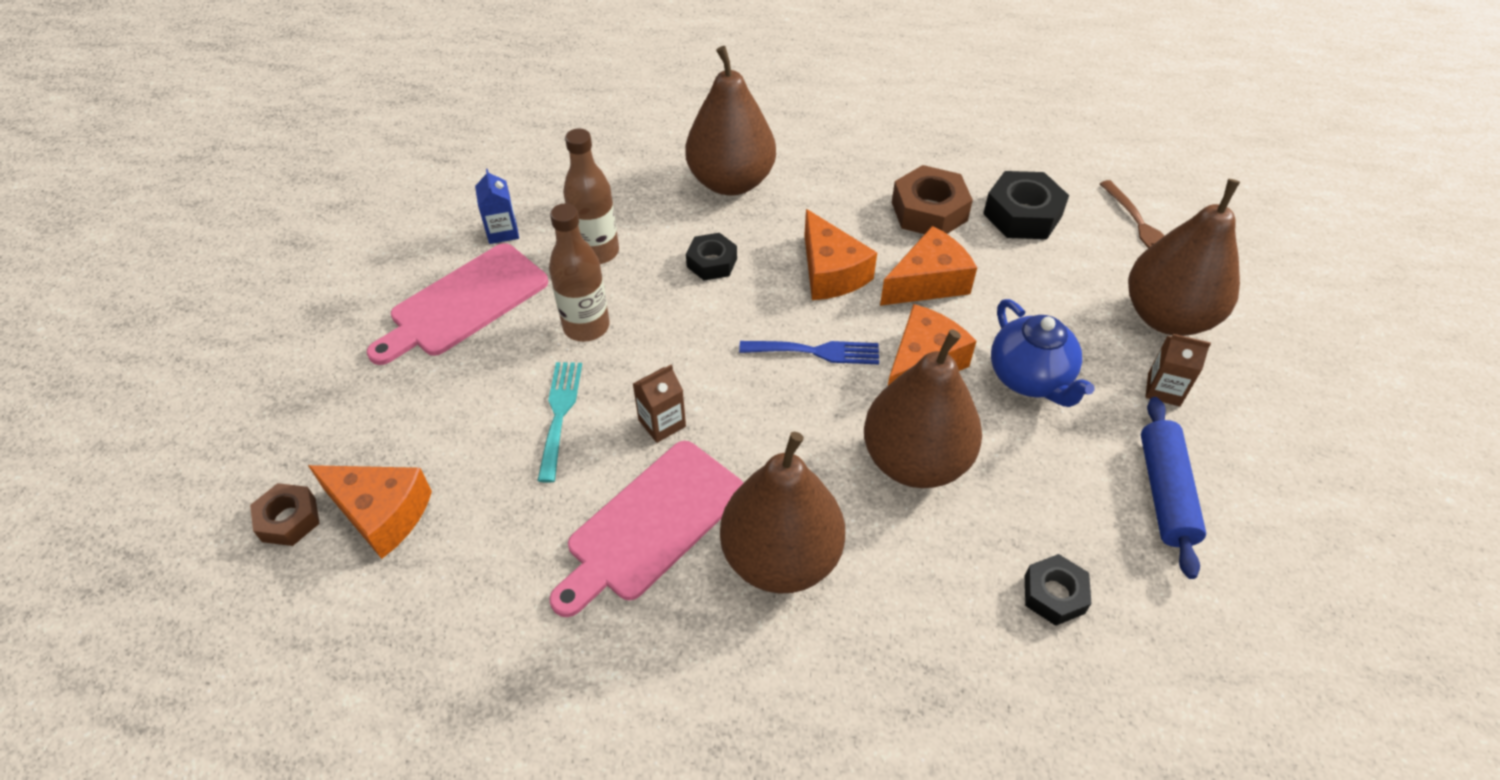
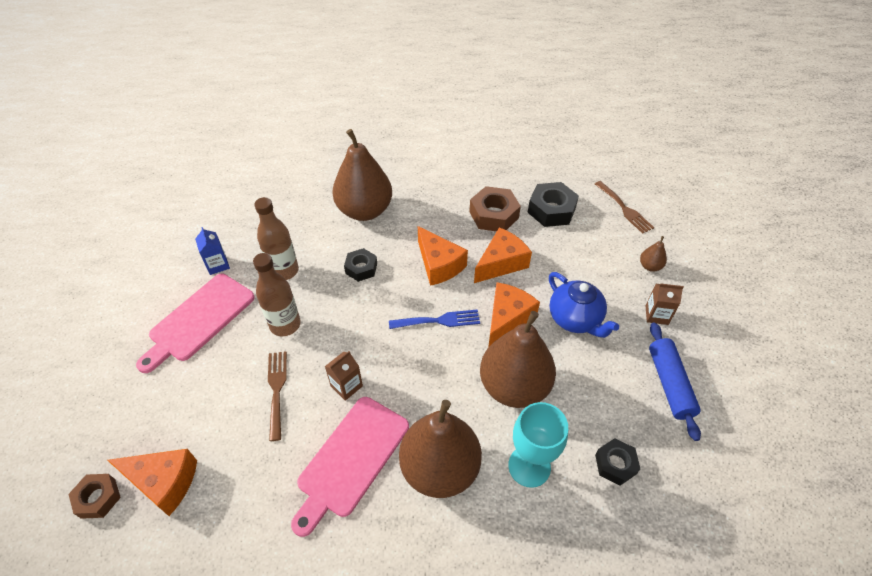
camera: 10 degrees left, 0 degrees up
turquoise fork [537,362,582,483] -> brown fork [268,351,287,441]
brown pear [1128,179,1240,336] -> brown pear [640,236,667,272], size x0.40
none -> turquoise goblet [508,402,568,488]

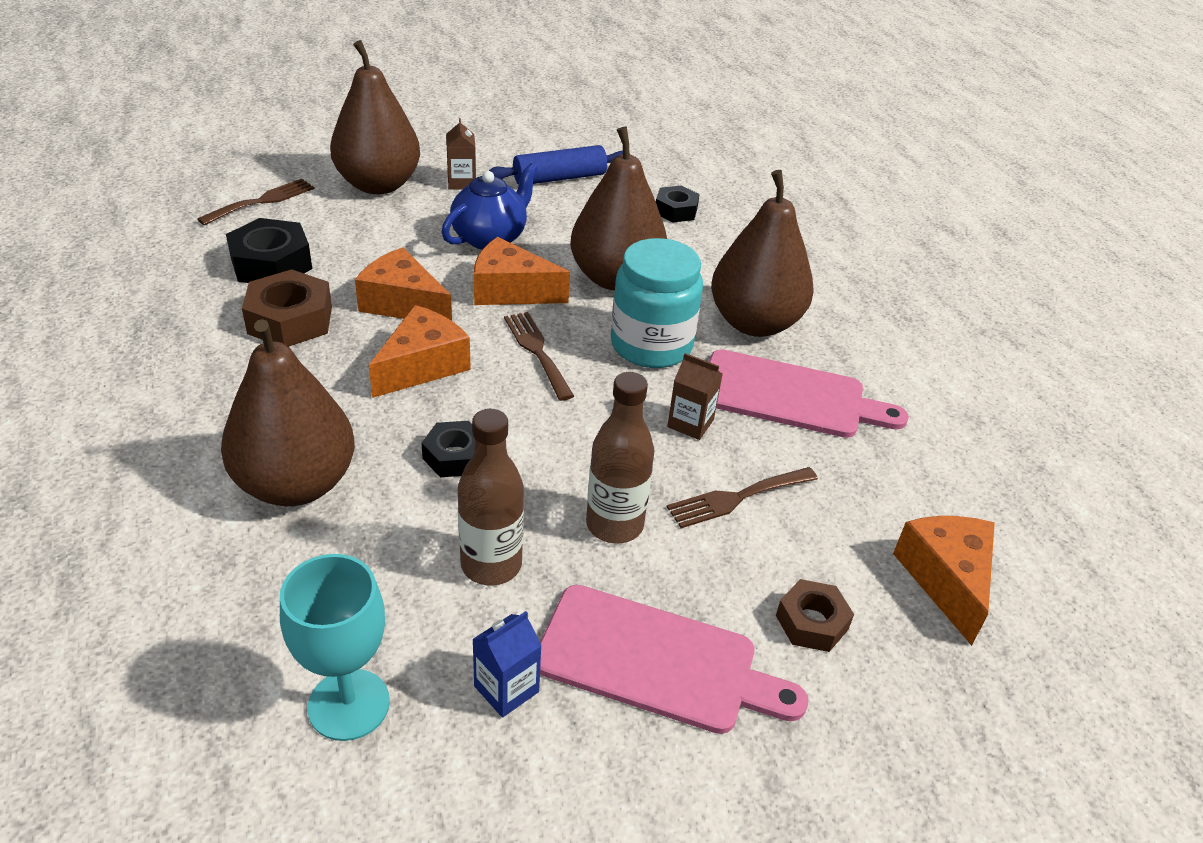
camera: 110 degrees left, 10 degrees down
brown nut [69,474,121,519] -> brown nut moved to [776,579,854,652]
blue fork [389,309,480,329] -> brown fork [504,312,574,401]
turquoise goblet [508,402,568,488] -> turquoise goblet moved to [280,554,390,741]
brown pear [640,236,667,272] -> brown pear [330,40,420,194], size x2.48
none -> turquoise jar [611,238,703,368]

